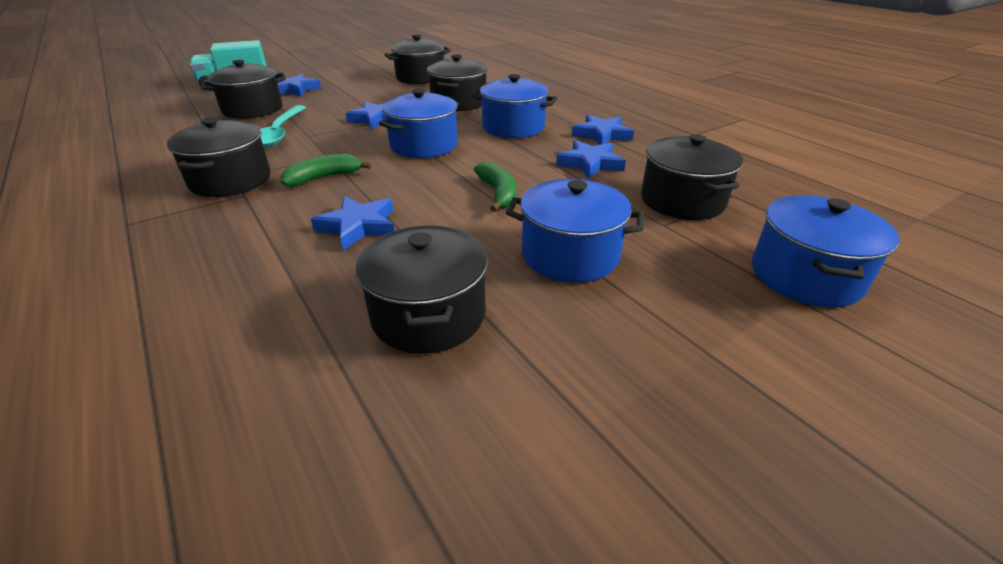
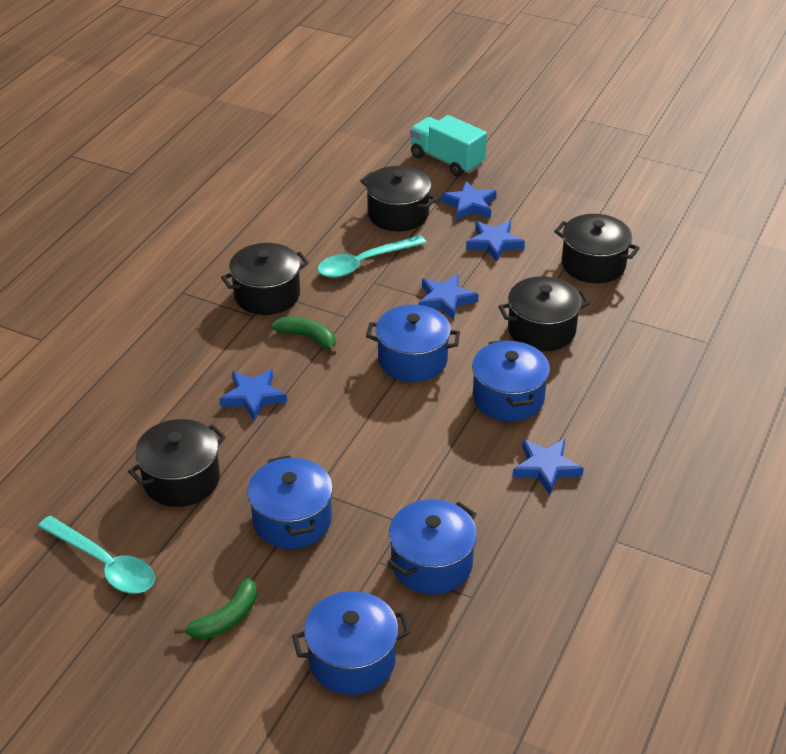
camera: 60 degrees right, 5 degrees up
green banana [474,162,516,212] -> green banana moved to [174,578,257,639]
blue star [556,140,626,179] -> blue star moved to [466,221,525,262]
black pot [641,134,743,220] -> blue pot [387,499,477,595]
none -> turquoise spoon [38,516,155,593]

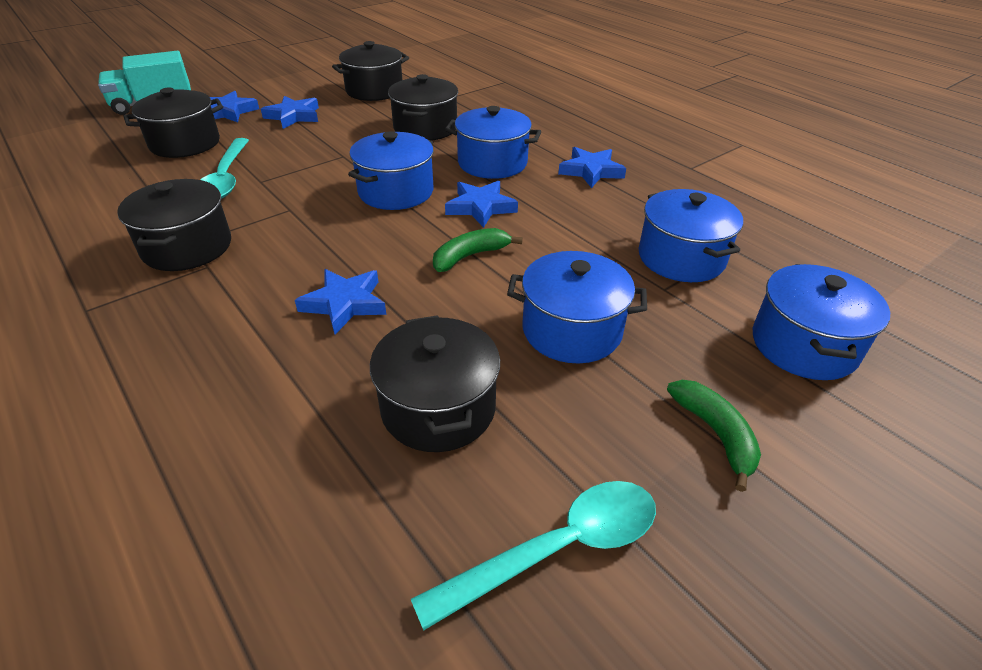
camera: 65 degrees left, 0 degrees up
green banana [271,317,336,355] -> green banana moved to [433,228,523,272]
blue star [419,274,478,320] -> blue star moved to [445,181,518,228]

